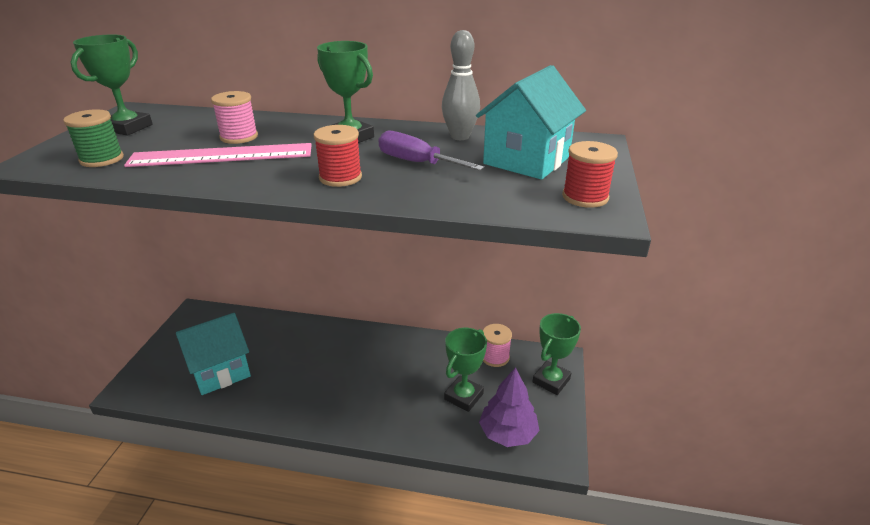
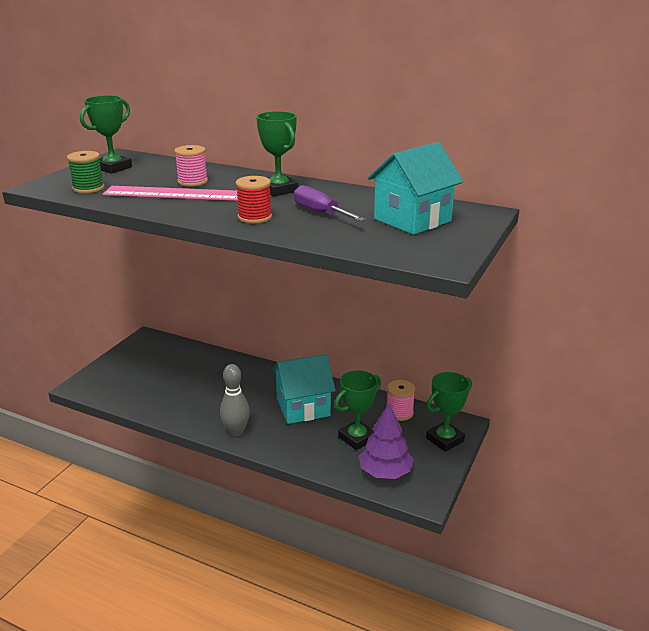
camera: 15 degrees right, 5 degrees down
turquoise house [176,313,251,395] -> turquoise house moved to [272,354,336,424]
grey bowling pin [442,30,480,140] -> grey bowling pin moved to [220,364,250,436]
red spool [562,141,618,208] -> none

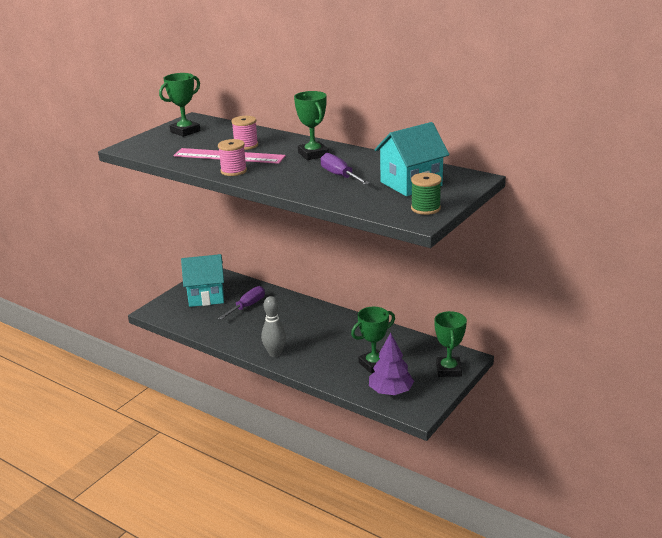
camera: 10 degrees right, 0 degrees up
green spool [67,151,105,193] -> green spool moved to [411,173,442,215]
red spool [236,176,272,223] -> none
turquoise house [272,354,336,424] -> turquoise house moved to [181,254,224,307]
pink spool [387,380,415,421] -> pink spool moved to [218,139,247,176]
green trophy [426,372,472,452] -> green trophy turned 60 degrees counterclockwise [434,311,467,377]
none -> purple screwdriver [218,286,265,320]

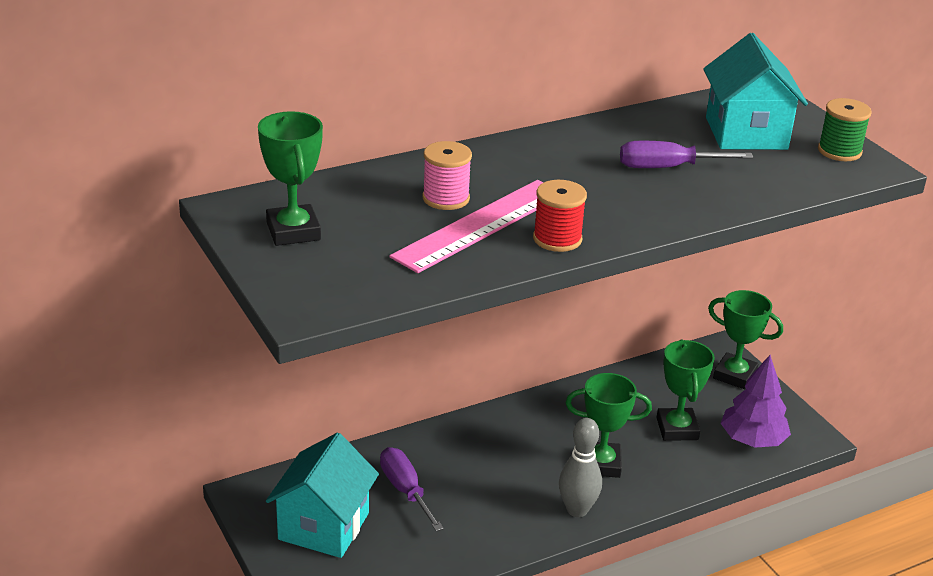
camera: 65 degrees left, 5 degrees up
pink spool [218,139,247,176] -> red spool [533,180,587,252]
green trophy [294,91,329,160] -> green trophy moved to [566,373,652,478]

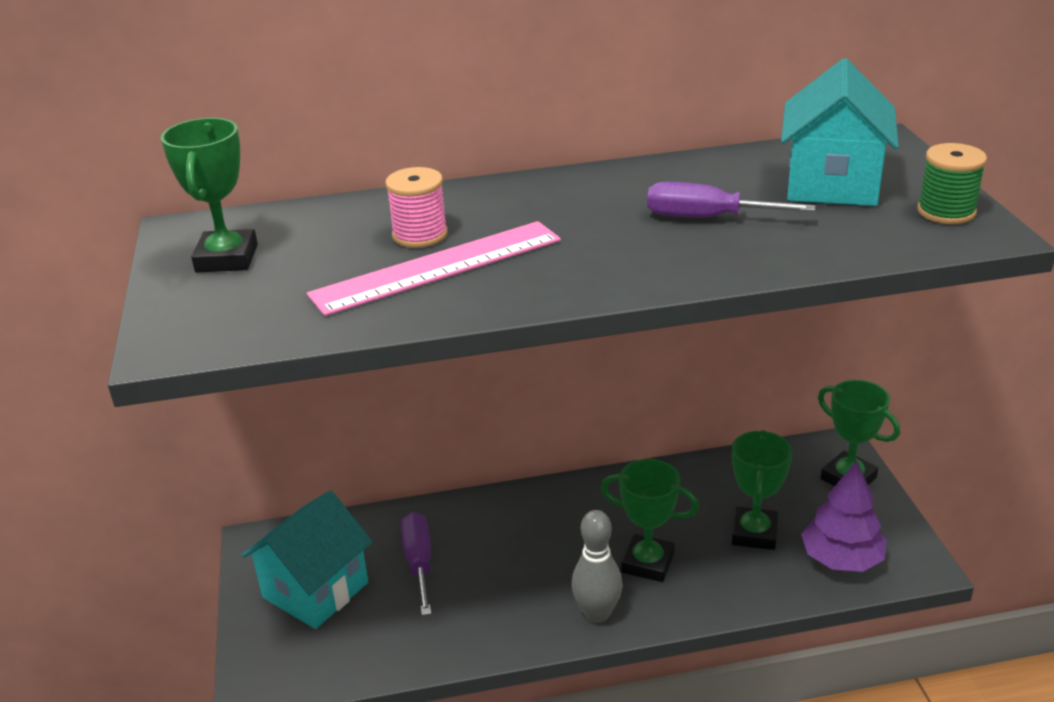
camera: 20 degrees right, 0 degrees up
red spool [533,180,587,252] -> none

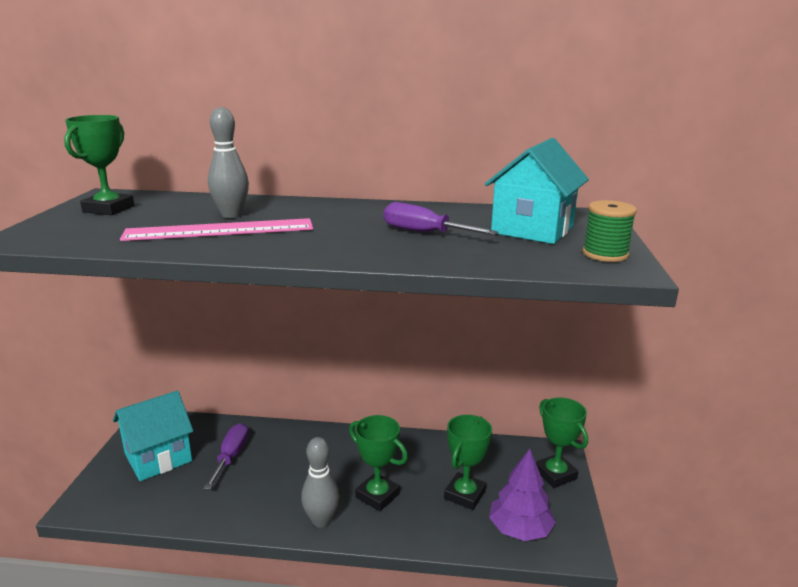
camera: 15 degrees right, 10 degrees down
pink spool [385,167,448,248] -> grey bowling pin [208,107,249,218]

